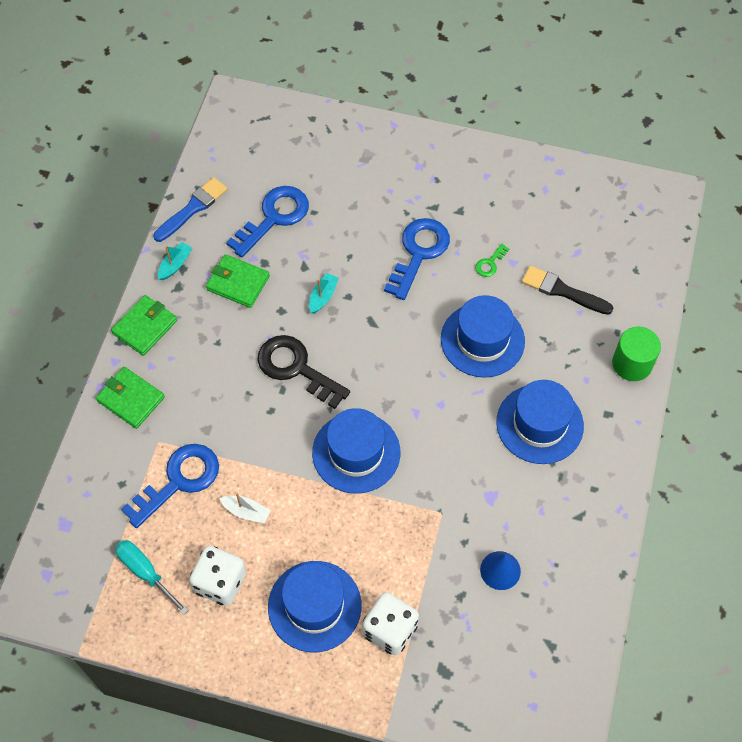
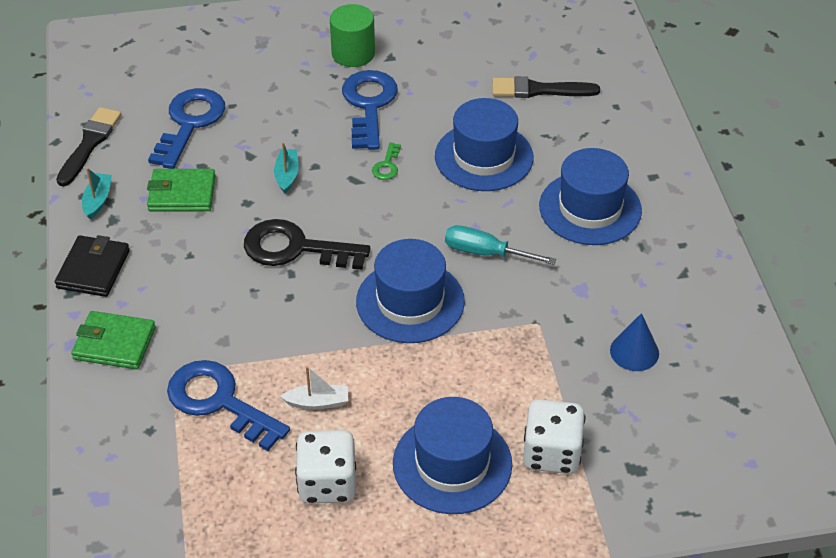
camera: 25 degrees left, 15 degrees down
green wallet [111,295,177,356] -> black wallet [55,235,130,297]
turquoise screwdriver [115,540,188,615] -> turquoise screwdriver moved to [445,225,556,265]
blue key [121,444,219,528] -> blue key turned 75 degrees counterclockwise [167,360,290,451]
blue brush [153,177,228,242] -> black brush [56,107,122,187]
green key [475,243,509,277] -> green key moved to [372,142,401,180]
green cylinder [612,327,661,381] -> green cylinder moved to [330,4,375,67]

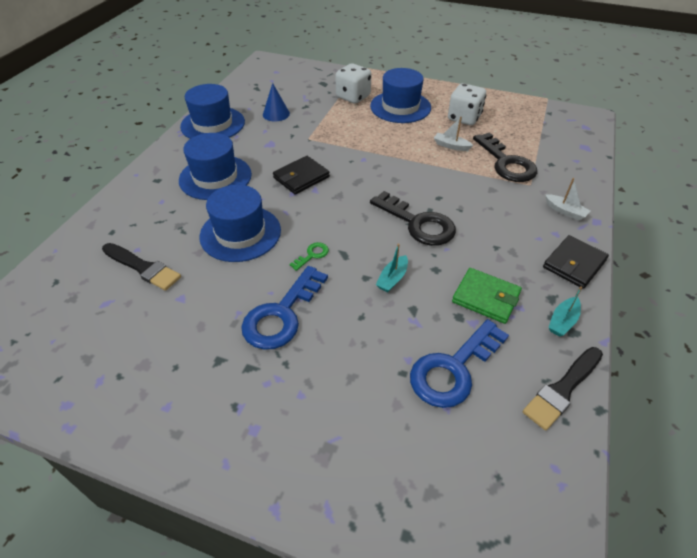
camera: 150 degrees left, 0 degrees up
green wallet [71,311,156,369] -> white boat [545,178,590,220]
blue key [167,360,290,451] -> black key [473,132,537,182]
green cylinder [330,4,375,67] -> none
blue hat [356,239,465,343] -> blue hat moved to [180,84,245,139]
turquoise screwdriver [445,225,556,265] -> black wallet [273,156,330,195]

